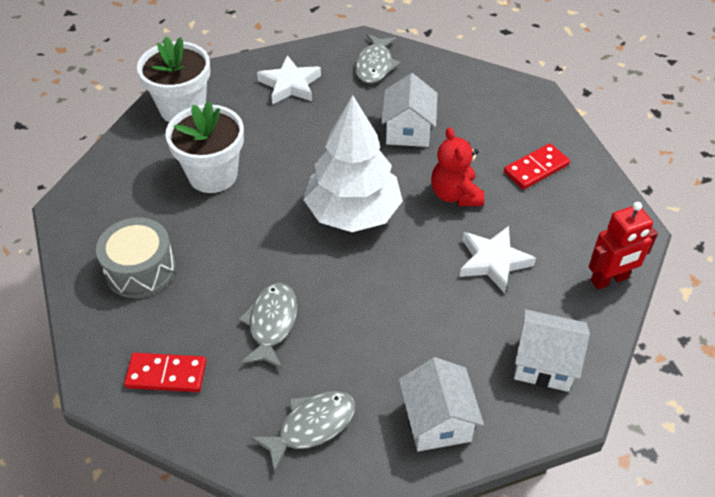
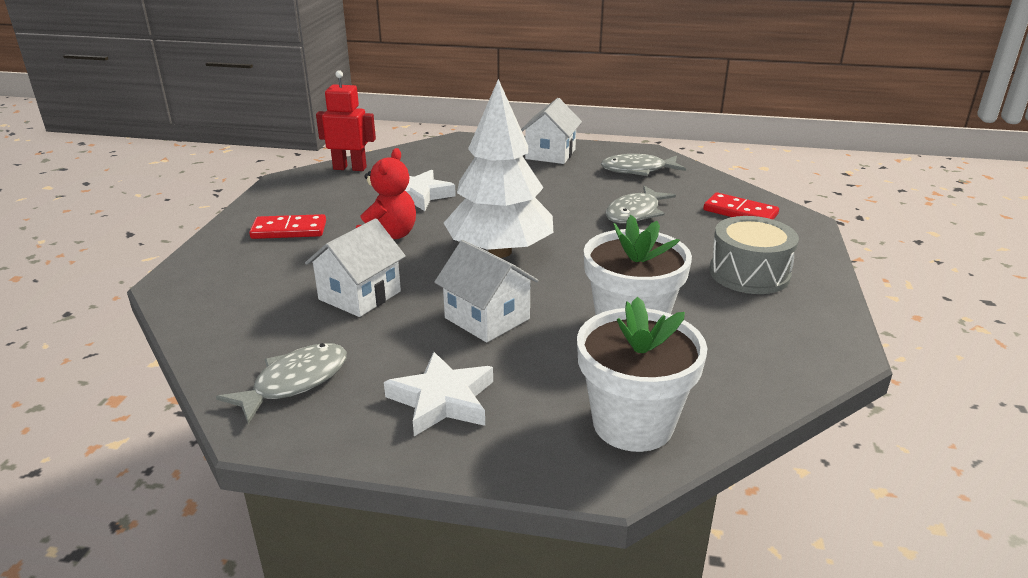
camera: 150 degrees left, 20 degrees down
white house [514,309,590,392] -> white house moved to [434,240,539,343]

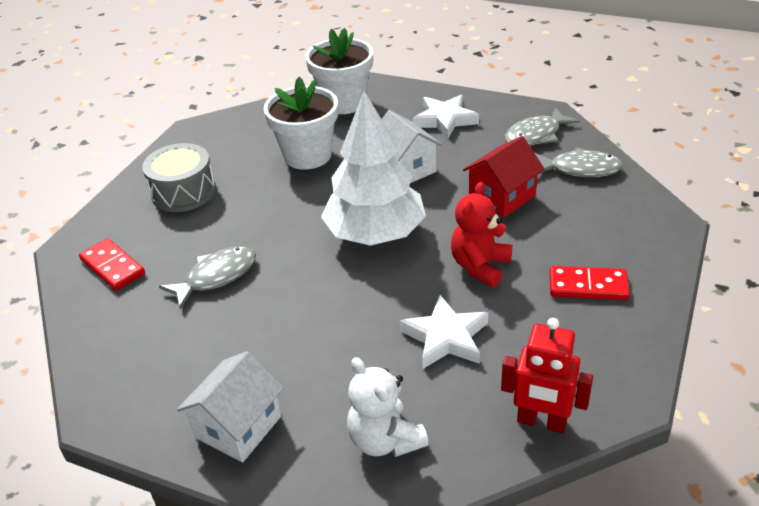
camera: 165 degrees left, 10 degrees up
white house [305,218,406,317] -> red house [463,136,544,217]
grey fish [601,154,686,176] -> grey fish moved to [535,147,623,177]
none -> white teddy bear [347,357,429,457]

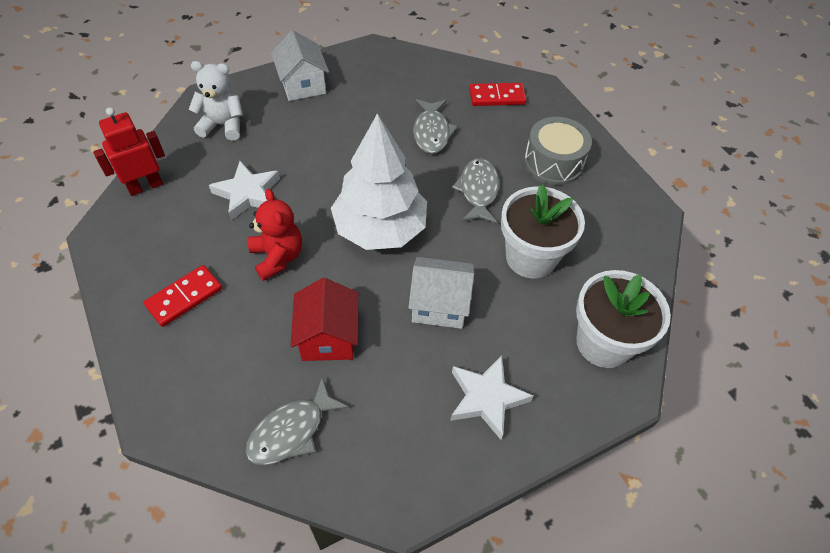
camera: 125 degrees right, 15 degrees up
grey fish [504,107,580,146] -> grey fish moved to [452,158,500,224]

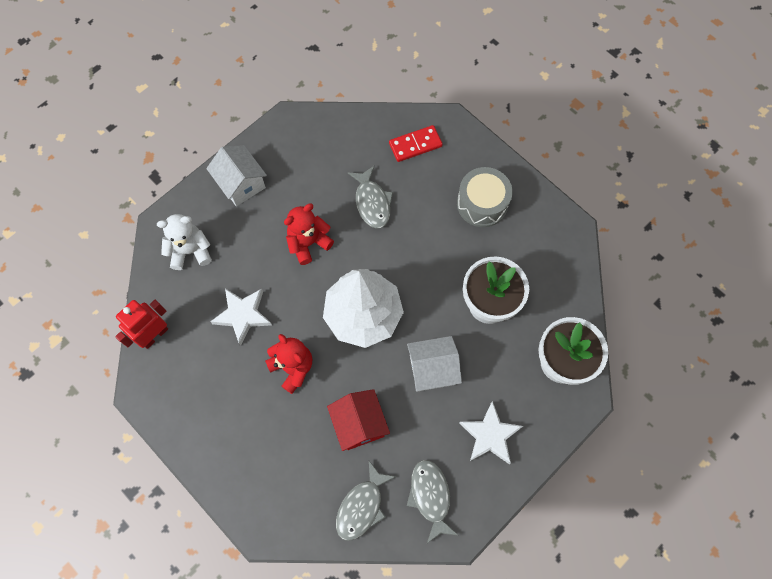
camera: 15 degrees left, 15 degrees up
red domino [143,265,222,327] -> none
grey fish [452,158,500,224] -> grey fish moved to [407,460,459,543]
none -> red teddy bear [284,204,334,265]

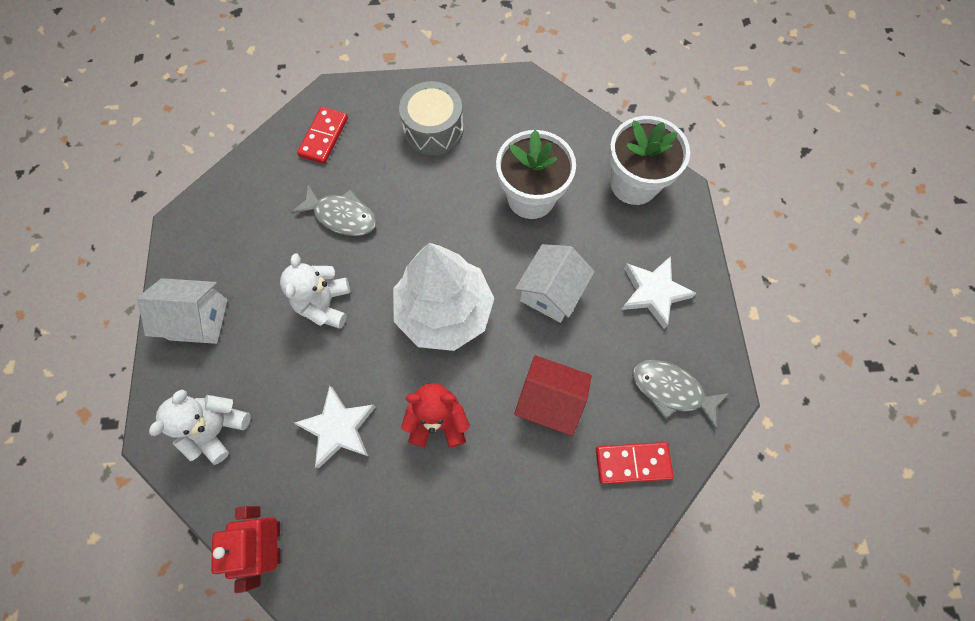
camera: 50 degrees left, 0 degrees up
red teddy bear [284,204,334,265] -> white teddy bear [280,254,350,329]
grey fish [336,461,397,541] -> red domino [596,442,674,484]

